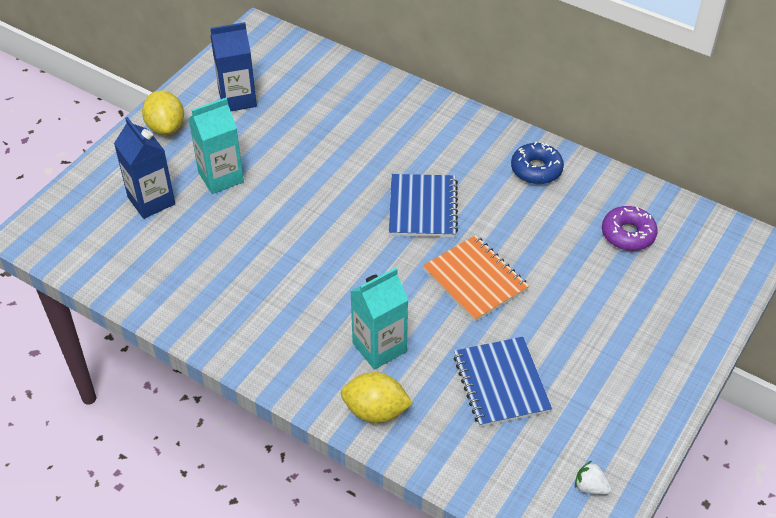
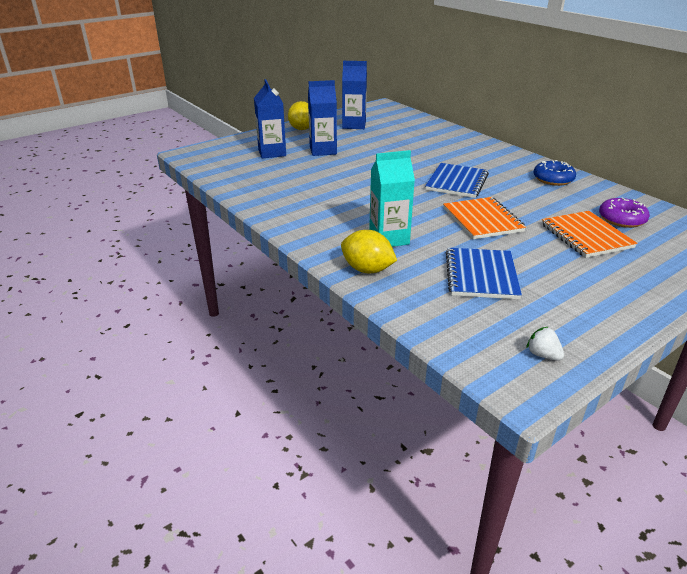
camera: 20 degrees right, 15 degrees down
turquoise carton [188,98,244,194] -> blue carton [308,80,337,156]
none -> orange notebook [542,211,637,258]

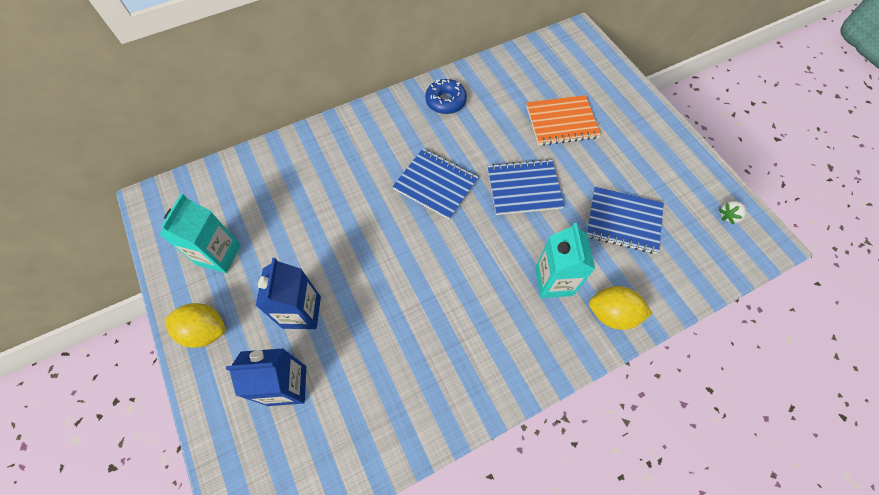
camera: 80 degrees left, 30 degrees up
yellow lemon [341,230,397,273] -> yellow lemon turned 60 degrees clockwise [589,286,653,330]
blue carton [342,61,367,129] -> turquoise carton [159,194,241,273]
orange notebook [443,197,526,239] -> blue notebook [487,159,564,215]
purple donut [599,198,650,228] -> none

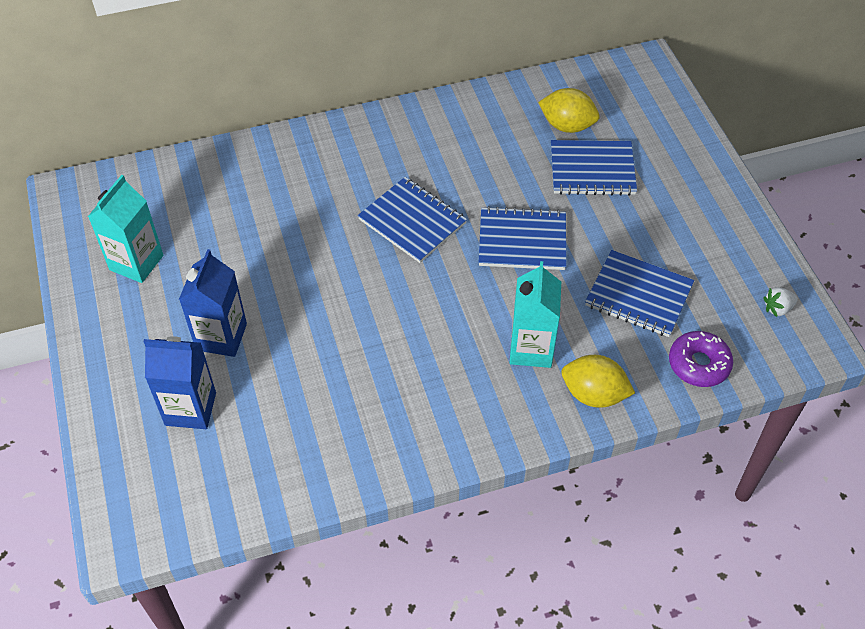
camera: 10 degrees right, 10 degrees down
yellow lemon [164,303,225,348] -> yellow lemon moved to [538,88,599,133]
blue donut [425,79,467,114] -> none
orange notebook [526,95,601,146] -> blue notebook [551,140,637,196]
none -> purple donut [669,331,733,387]

